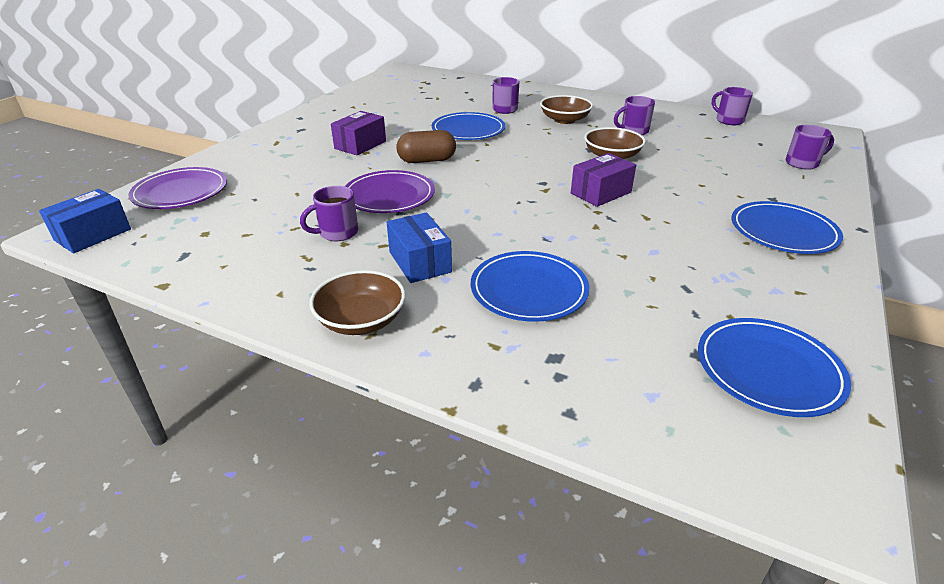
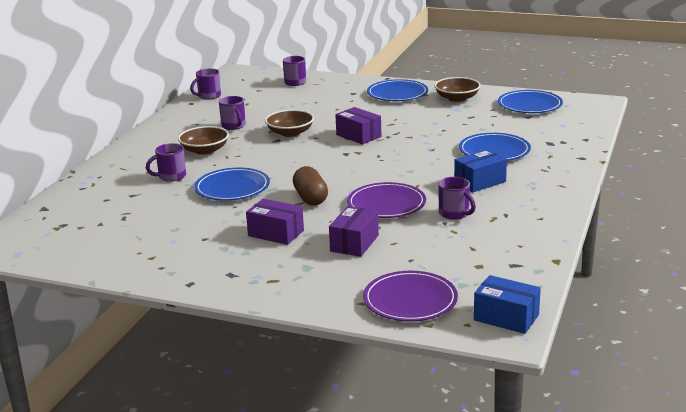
camera: 95 degrees left, 10 degrees down
brown bowl [309,270,405,335] -> brown bowl moved to [434,77,481,102]
none -> purple box [329,206,379,257]

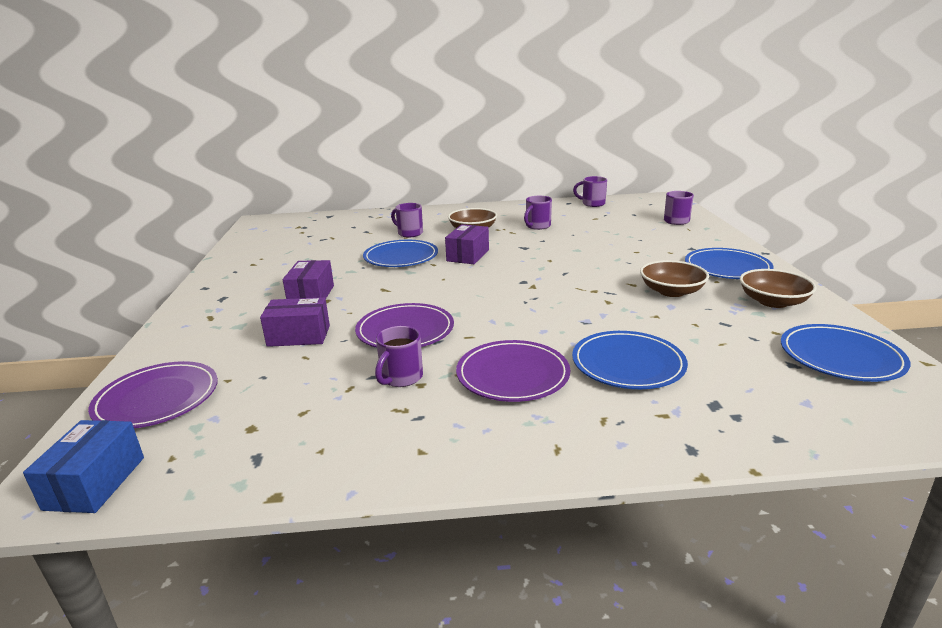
camera: 65 degrees right, 0 degrees up
brown bowl [265,110,314,137] -> brown bowl moved to [640,260,709,297]
brown capsule [293,166,328,205] -> none
purple box [336,107,381,145] -> purple box moved to [445,224,489,264]
blue box [454,149,507,192] -> purple plate [456,340,570,402]

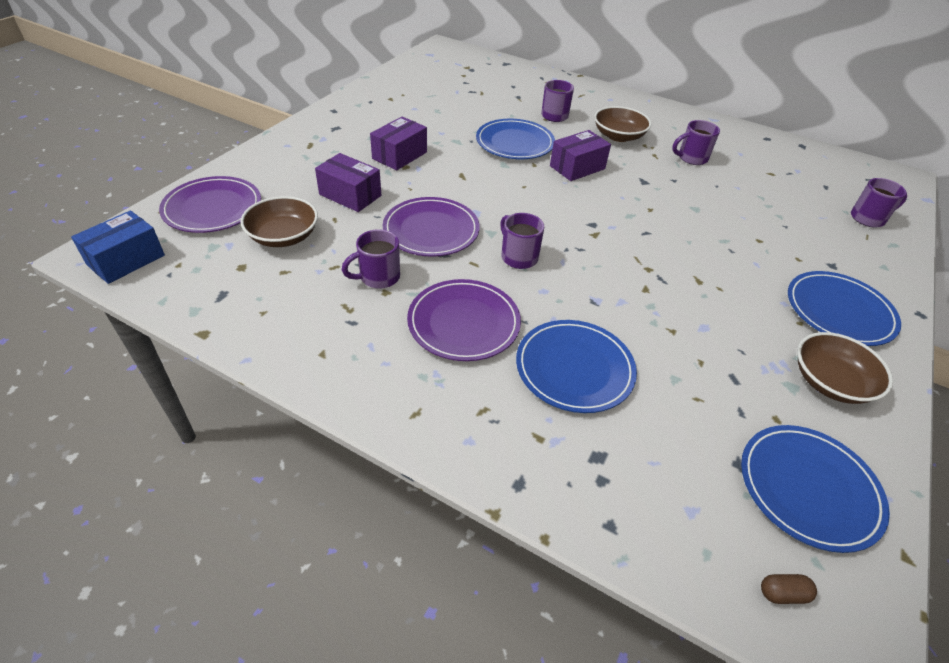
camera: 30 degrees right, 20 degrees up
purple mug [573,176,607,207] -> purple mug moved to [500,213,544,269]
brown bowl [640,260,709,297] -> brown bowl moved to [240,196,318,247]
none -> brown capsule [761,574,817,604]

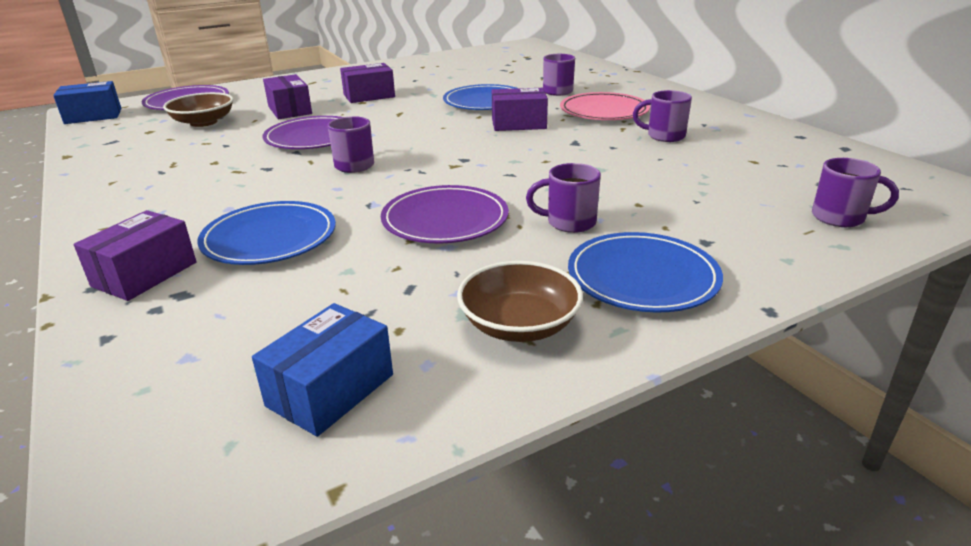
camera: 35 degrees right, 15 degrees down
purple mug [342,229,400,289] -> purple mug moved to [526,163,601,233]
purple plate [407,279,521,361] -> purple plate moved to [381,185,509,244]
brown bowl [594,106,652,142] -> pink plate [560,92,650,120]
blue plate [741,425,890,553] -> blue box [252,303,393,437]
brown capsule [761,574,817,604] -> none
none -> purple box [74,210,196,301]

